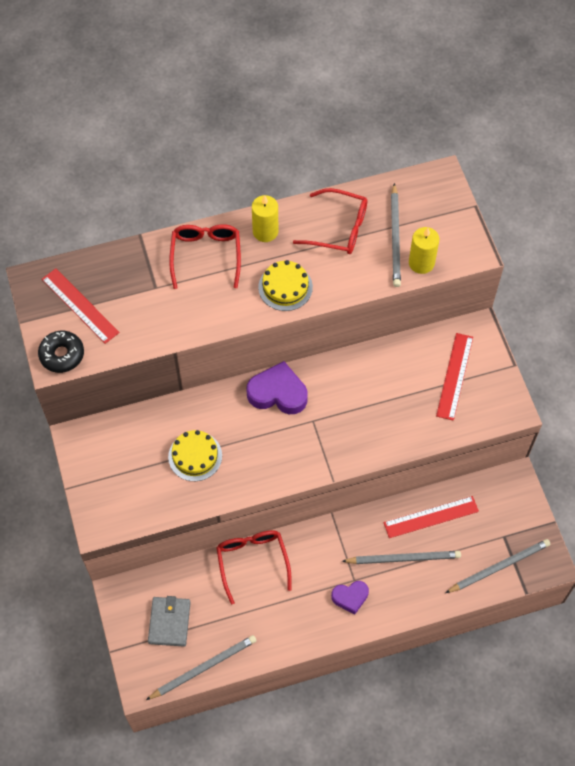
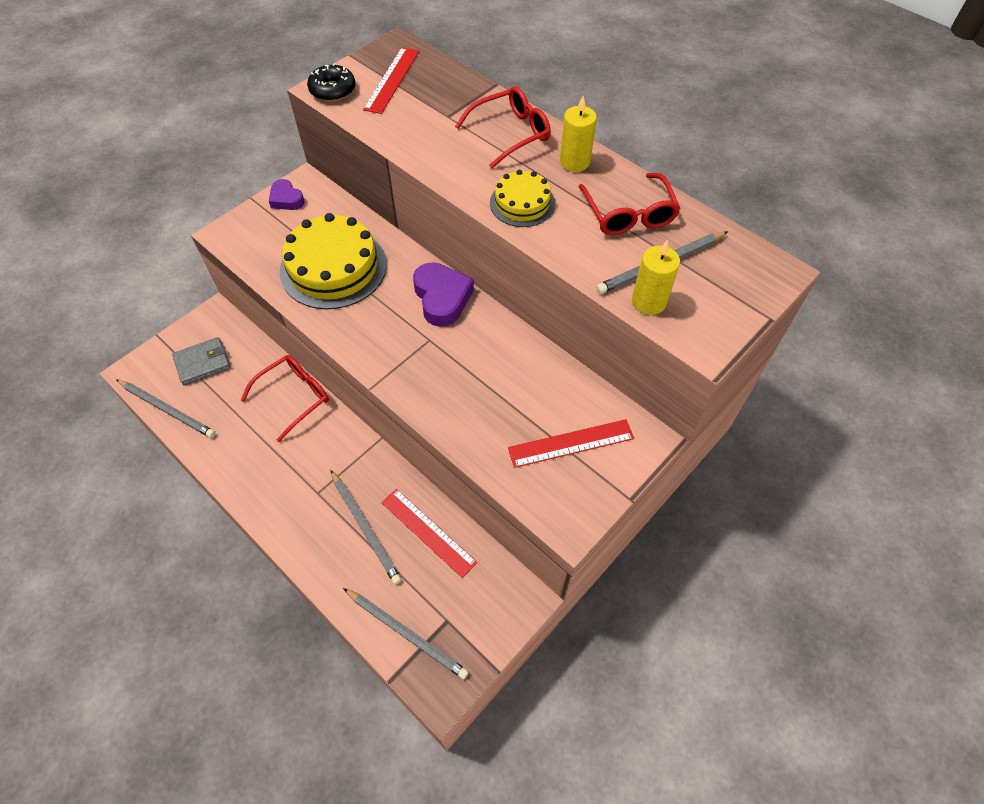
camera: 60 degrees right, 5 degrees down
yellow cake [168,430,222,481] -> yellow cake [280,213,387,309], size x1.83
purple heart [331,581,369,615] -> purple heart moved to [269,179,304,210]

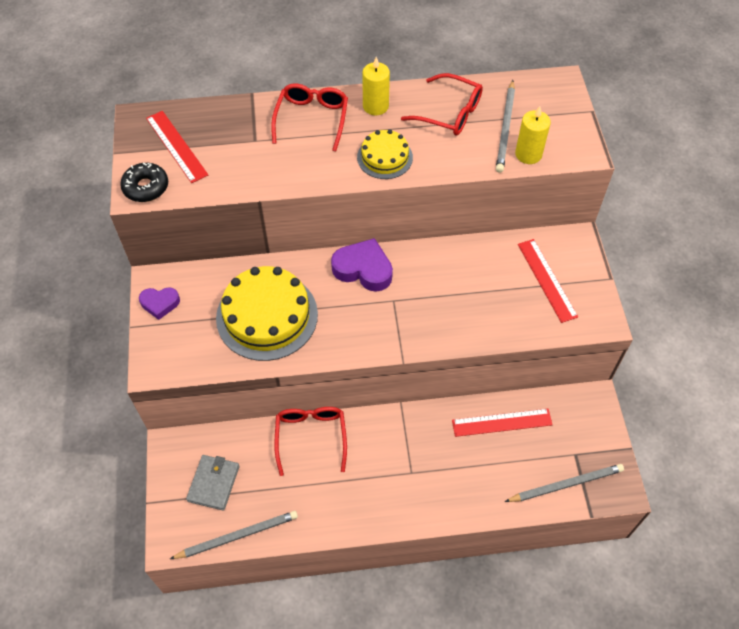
camera: 50 degrees left, 0 degrees up
grey pencil [331,470,402,585] -> none
red ruler [508,419,634,468] -> red ruler turned 45 degrees counterclockwise [518,239,578,323]

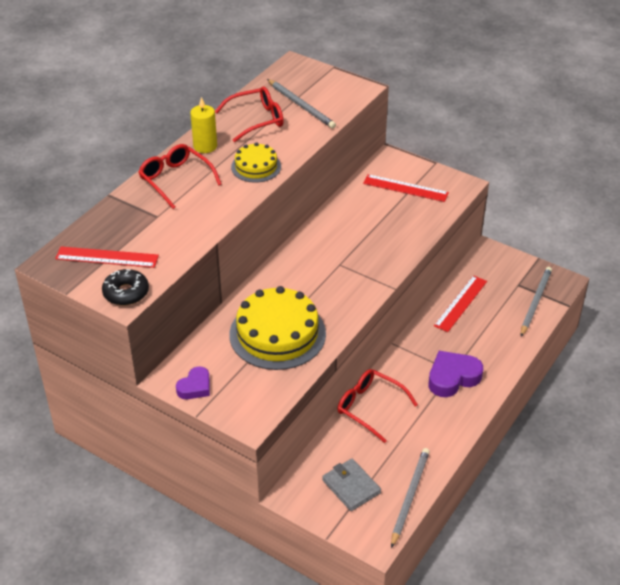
camera: 50 degrees left, 15 degrees down
purple heart [331,238,393,292] -> purple heart moved to [428,351,483,397]
yellow candle [515,106,551,164] -> none

